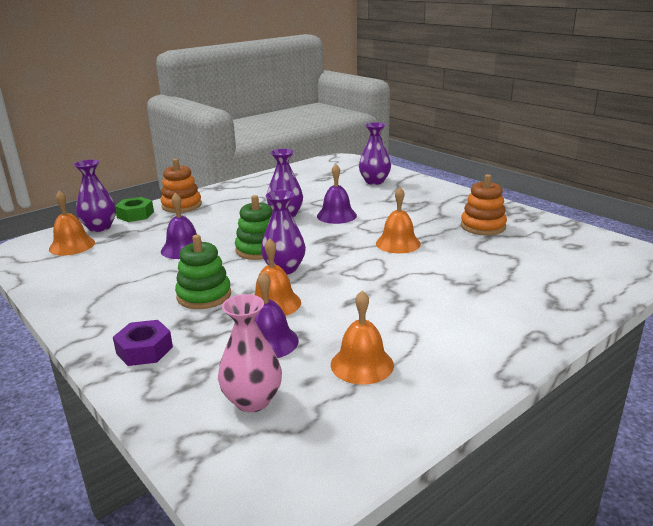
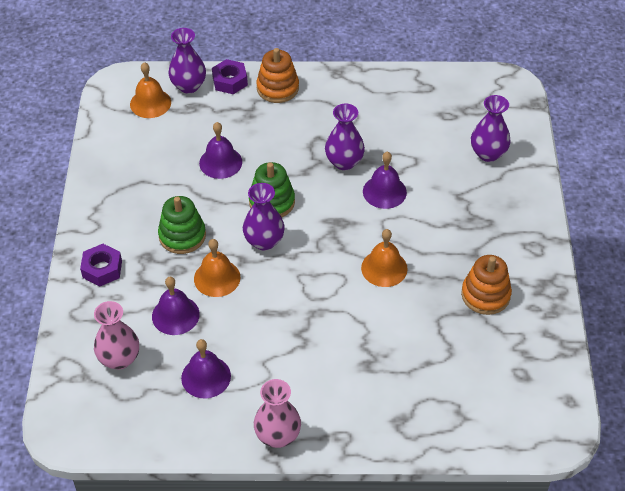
camera: 40 degrees right, 25 degrees up
green nut [116,197,154,222] -> purple nut [212,59,248,94]
orange bell [331,291,394,385] -> purple bell [181,339,231,399]
none -> pink vase [254,379,301,448]

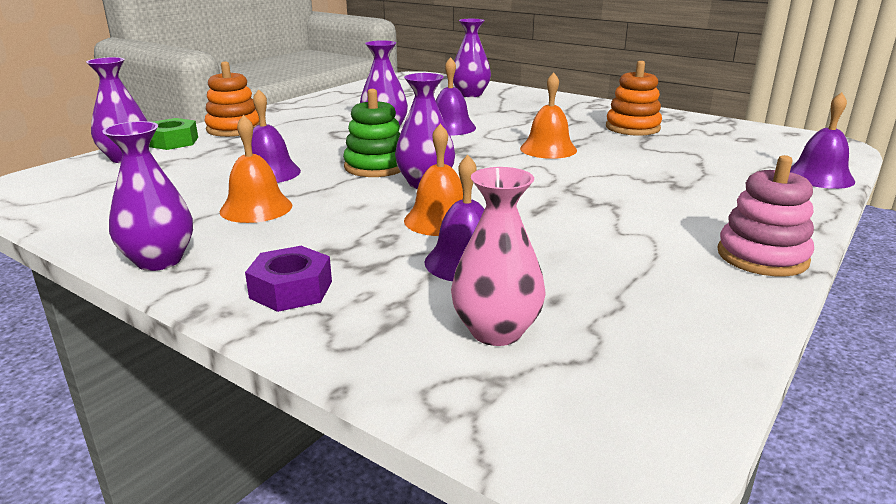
camera: 55 degrees left, 25 degrees down
orange bell [130,62,171,118] -> orange bell moved to [220,115,292,223]
green stacking toy [158,196,206,254] -> none
purple bell [181,339,231,399] -> purple bell moved to [790,92,855,189]
purple nut [212,59,248,94] -> green nut [149,118,198,150]
pink vase [254,379,301,448] -> pink stacking toy [717,155,814,276]
none -> purple vase [102,121,193,271]

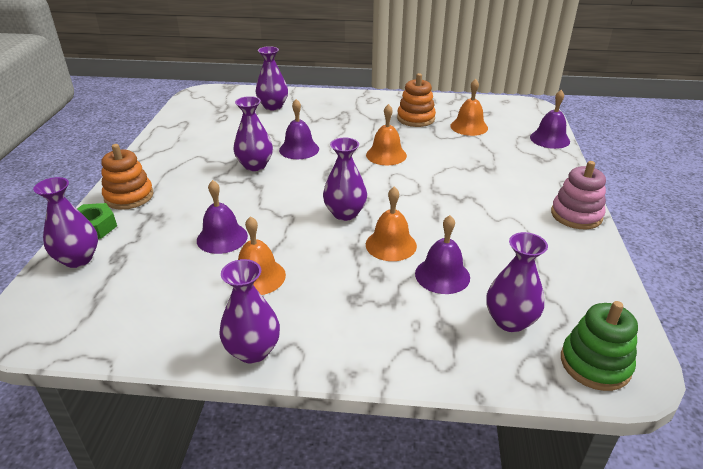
camera: 30 degrees left, 10 degrees up
purple nut [245,246,332,312] -> none
green stacking toy [343,89,400,177] -> green stacking toy moved to [561,301,638,391]
pink vase [451,167,546,346] -> purple vase [486,232,548,332]
none -> orange bell [450,79,488,136]

